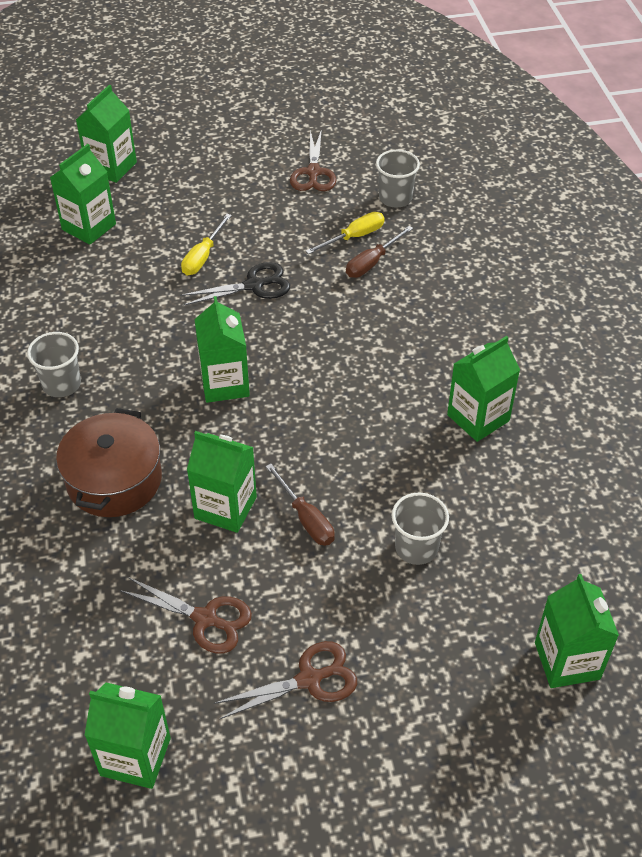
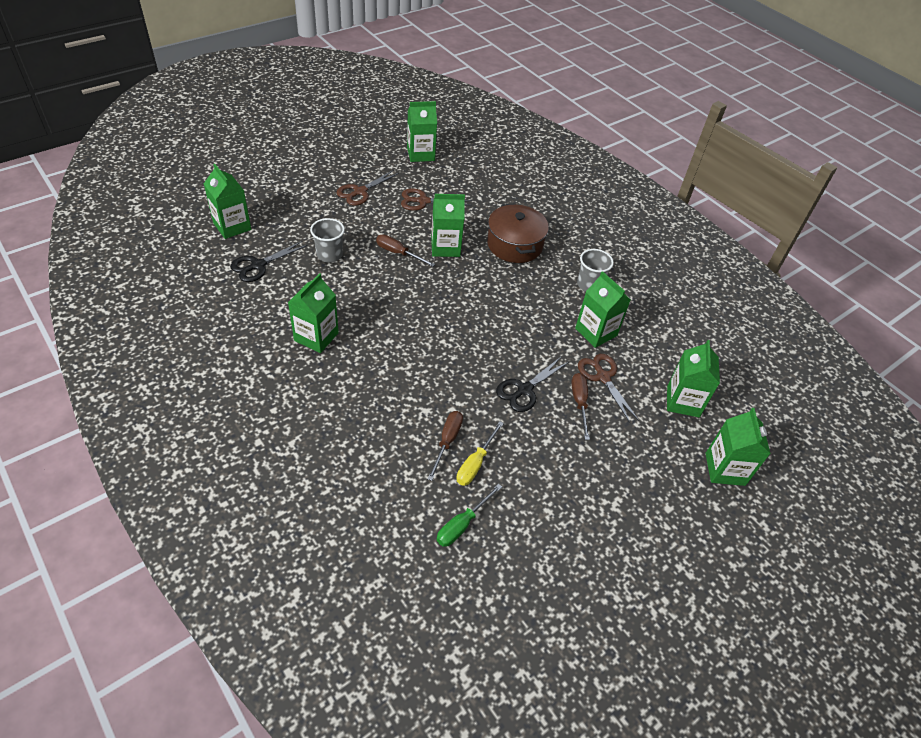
camera: 150 degrees right, 0 degrees up
yellow screwdriver [181,214,232,275] -> brown screwdriver [571,373,590,440]
green carton [194,296,250,403] -> green carton moved to [575,271,631,348]
brown scissors [290,129,337,191] -> brown scissors moved to [578,354,639,423]
grey cup [376,150,420,208] -> green screwdriver [437,484,502,547]
none -> black scissors [230,241,307,282]

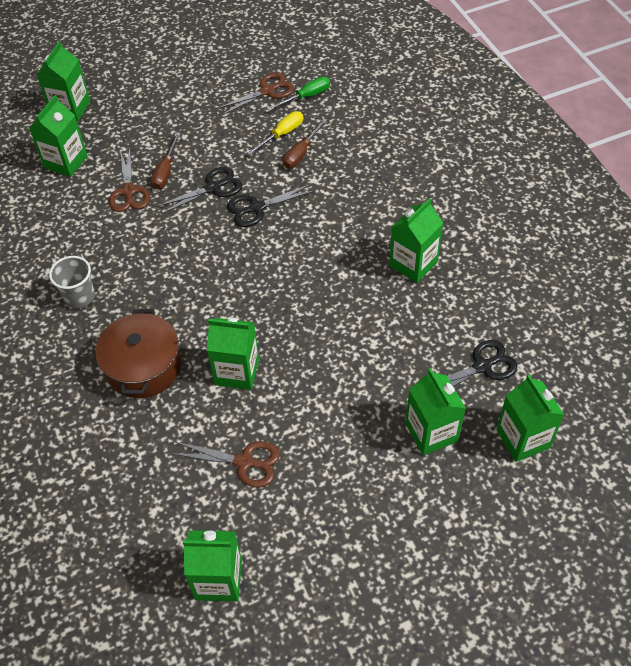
camera: 160 degrees left, 5 degrees up
grey cup [310,218,345,262] -> none
brown scissors [337,170,399,206] -> brown scissors moved to [217,72,294,115]
brown screwdriver [376,234,435,267] -> none
green carton [575,271,631,348] -> green carton moved to [405,368,466,455]
none -> black scissors [227,184,315,227]

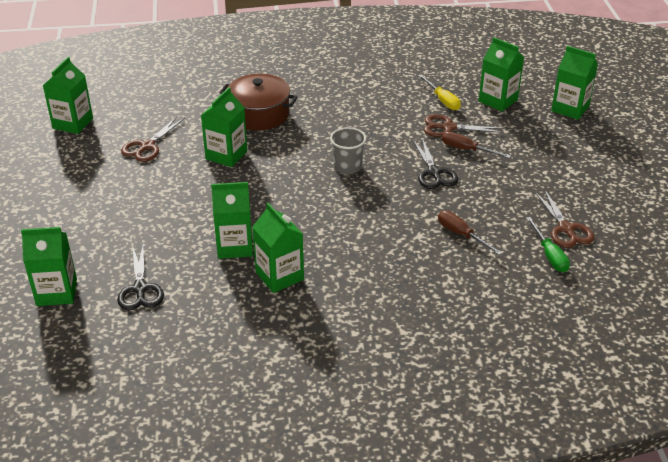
camera: 105 degrees right, 15 degrees down
grey cup [49,256,95,309] -> grey cup moved to [330,127,366,174]
black scissors [227,184,315,227] -> none
yellow screwdriver [248,111,303,155] -> yellow screwdriver moved to [418,75,461,110]
green carton [405,368,466,455] -> green carton moved to [211,182,253,259]

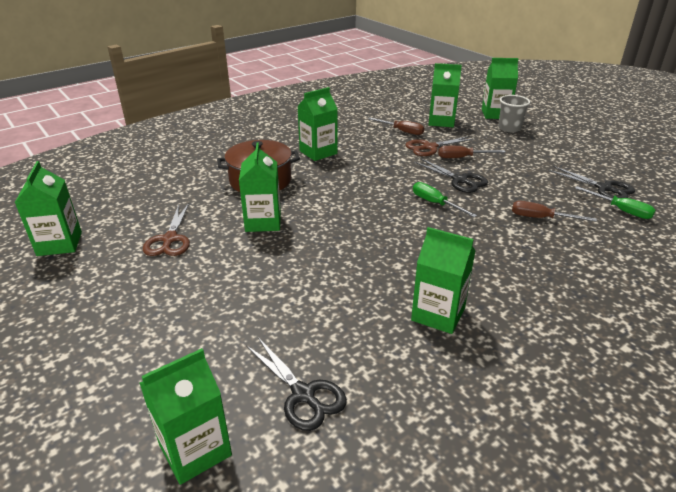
camera: 30 degrees left, 5 degrees down
green carton [211,182,253,259] -> green carton moved to [297,87,338,161]
grey cup [330,127,366,174] -> grey cup moved to [498,95,530,132]
yellow screwdriver [418,75,461,110] -> brown screwdriver [368,117,425,135]
brown scissors [535,189,594,248] -> black scissors [549,166,635,198]
none -> green screwdriver [413,182,477,217]

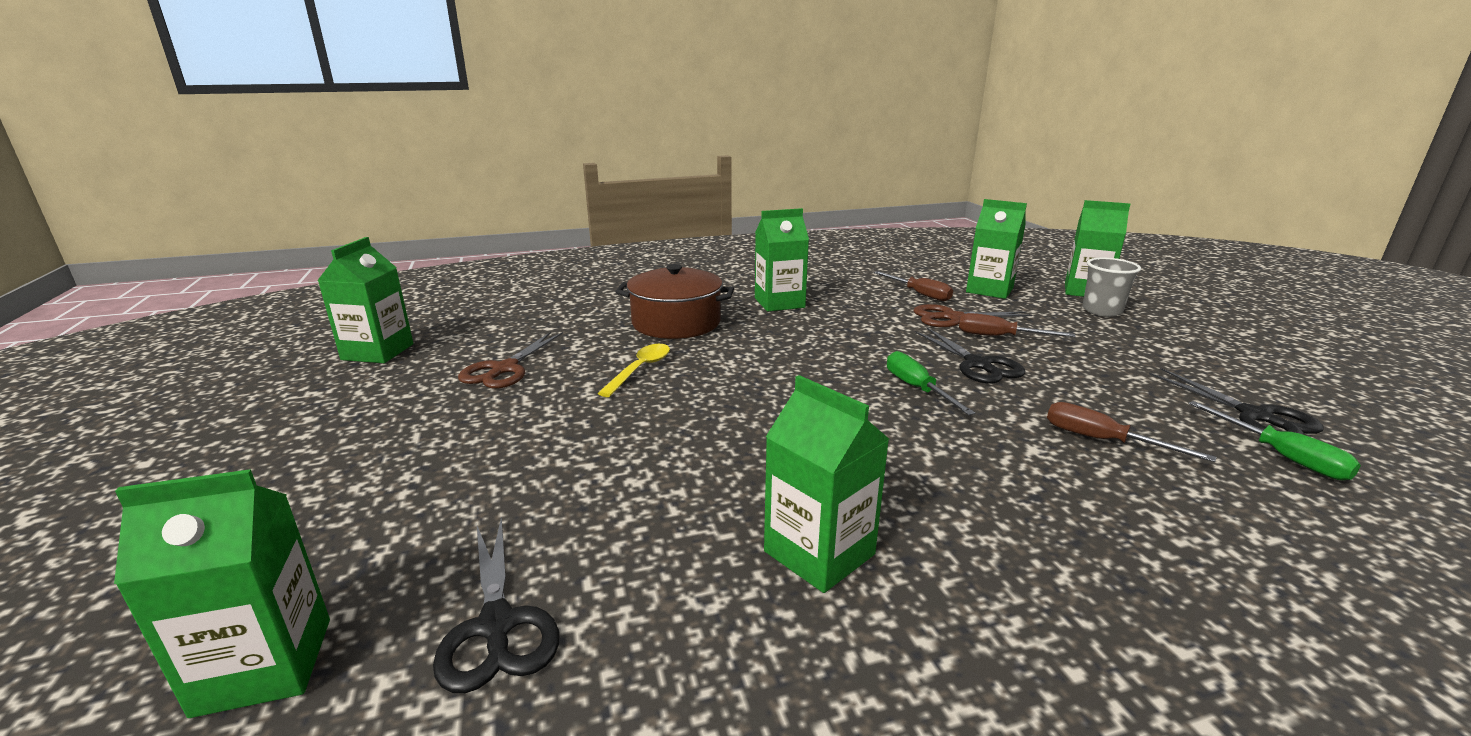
camera: 20 degrees right, 10 degrees down
green carton [239,143,281,232] -> yellow spoon [598,344,670,397]

